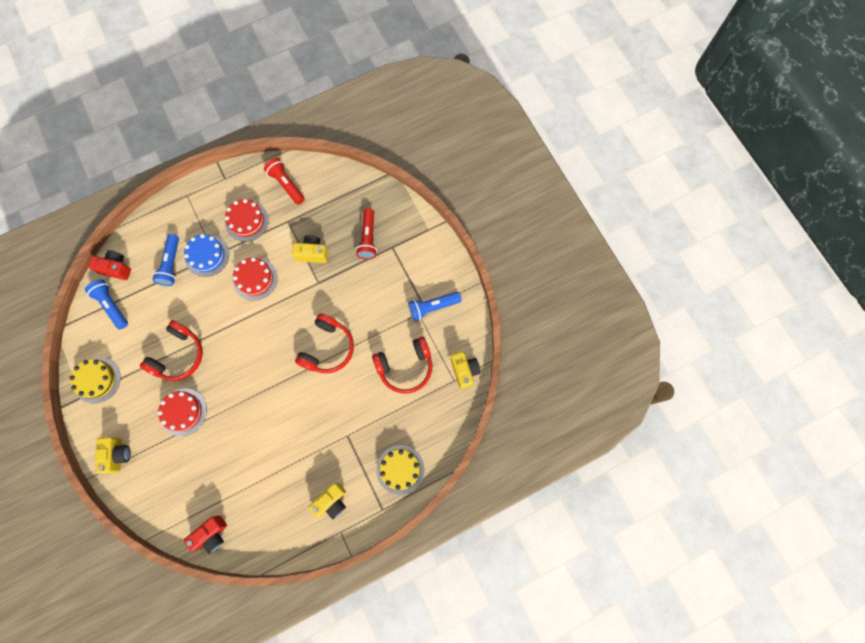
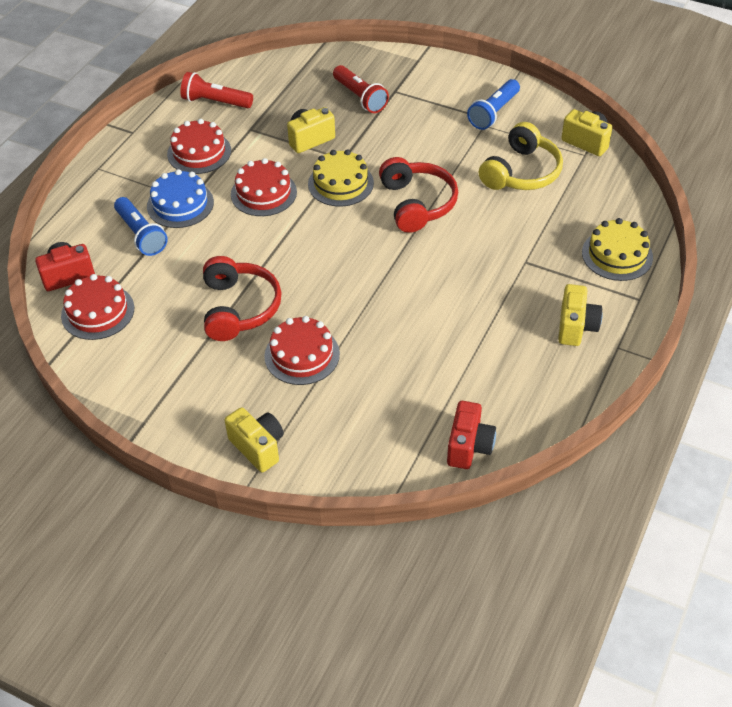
camera: 35 degrees left, 25 degrees down
yellow cake [69,357,121,403] -> yellow cake moved to [308,149,374,207]
blue flashlight [85,280,128,330] -> red cake [61,274,134,340]
red headphones [372,337,432,394] -> yellow headphones [479,122,563,190]

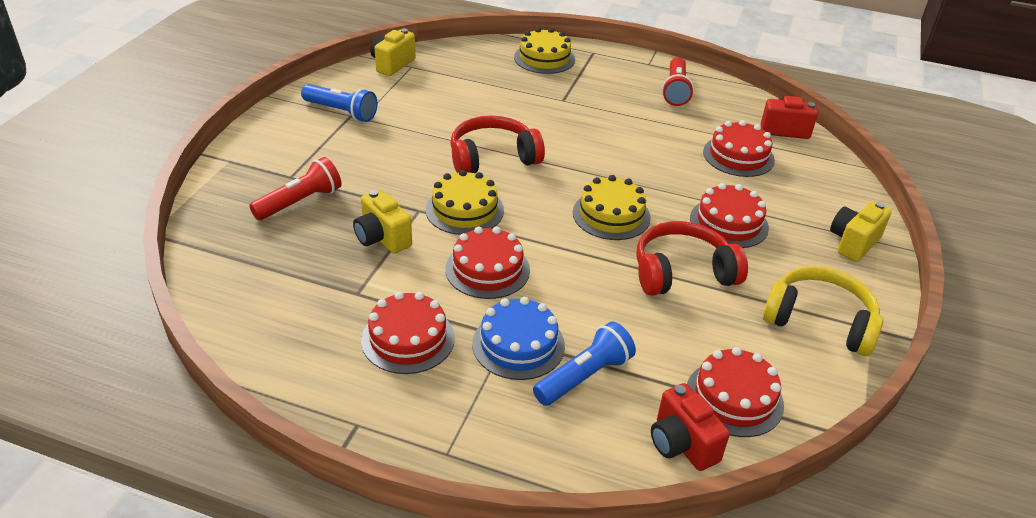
camera: 100 degrees left, 10 degrees down
red flashlight [180,72,253,108] -> red flashlight moved to [662,57,694,106]
yellow headphones [479,122,563,190] -> yellow headphones moved to [763,266,883,356]
yellow camera [558,284,603,346] -> none
none -> yellow cake [573,175,651,240]
none -> red cake [703,120,775,177]

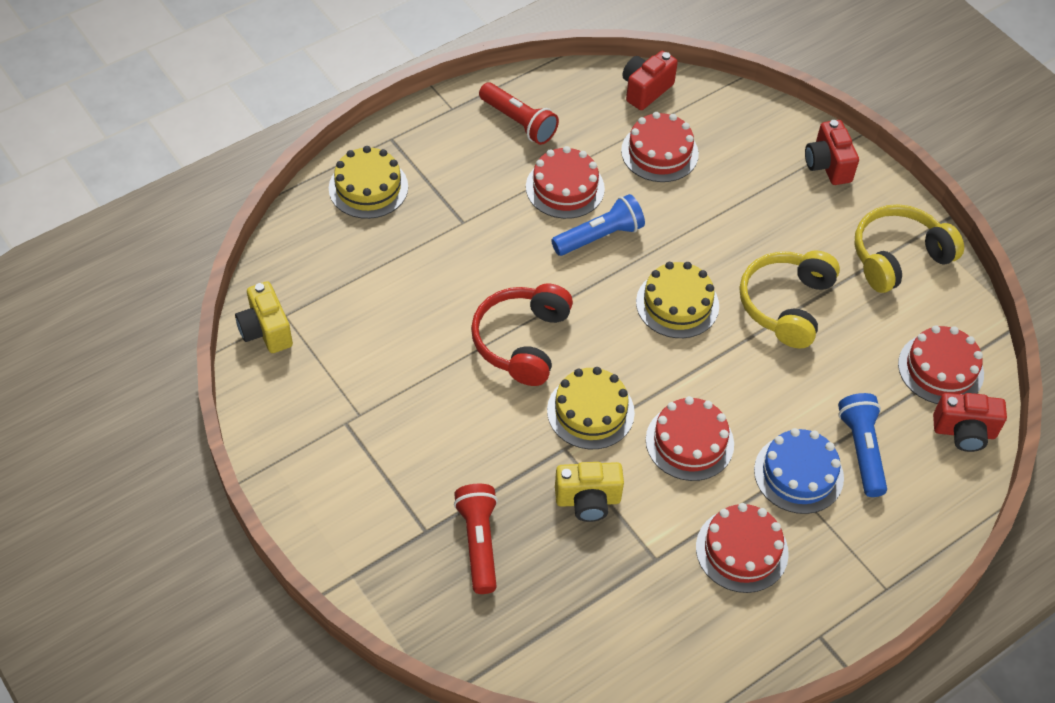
camera: 55 degrees left, 15 degrees up
blue flashlight [301,84,378,122] -> blue flashlight moved to [551,194,645,256]
red headphones [636,221,748,296] -> yellow headphones [740,250,840,348]
red cake [690,183,769,248] -> red cake moved to [526,146,605,219]
yellow camera [830,201,892,262] -> red camera [805,120,859,185]

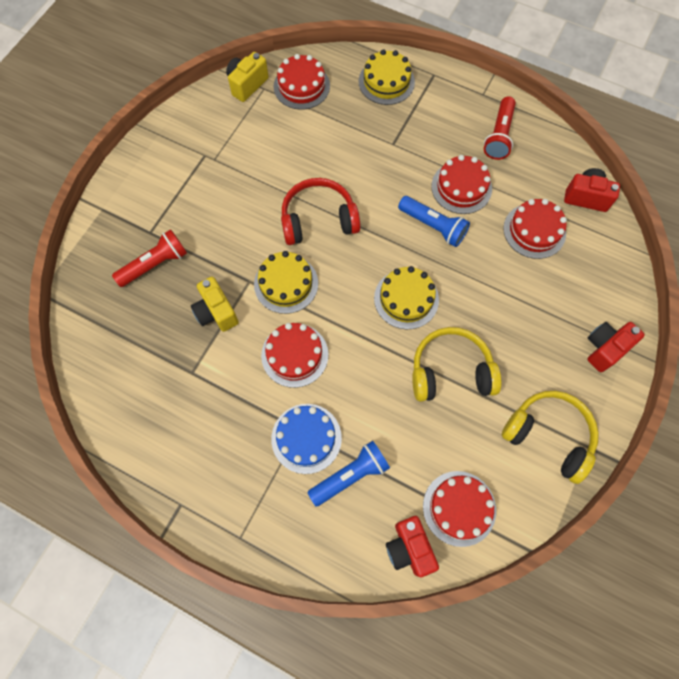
camera: 65 degrees right, 15 degrees up
red cake [696,503,789,593] -> red cake moved to [274,54,330,110]

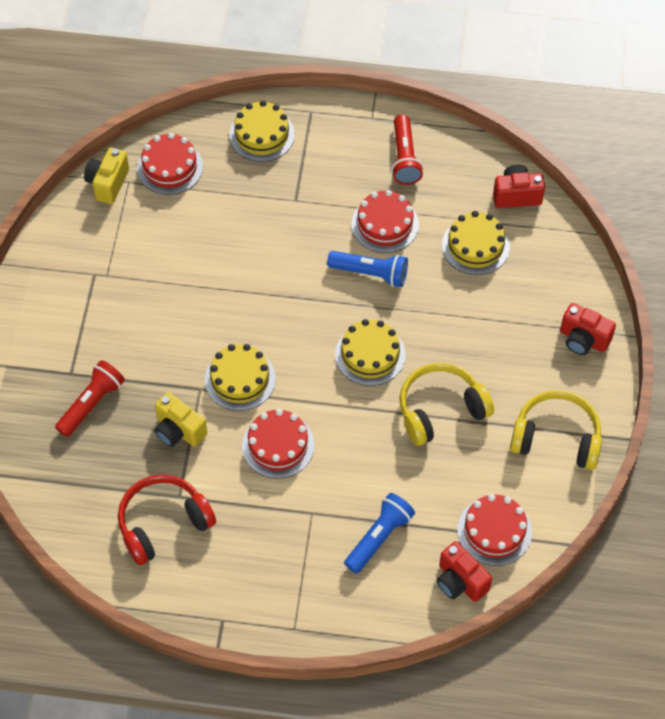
camera: 20 degrees left, 10 degrees down
blue cake [271,404,342,474] -> none
red headphones [281,178,361,245] -> red headphones moved to [118,474,216,565]
red cake [503,199,567,259] -> yellow cake [442,211,510,275]
red camera [588,322,645,372] -> red camera turned 90 degrees counterclockwise [560,303,616,355]

